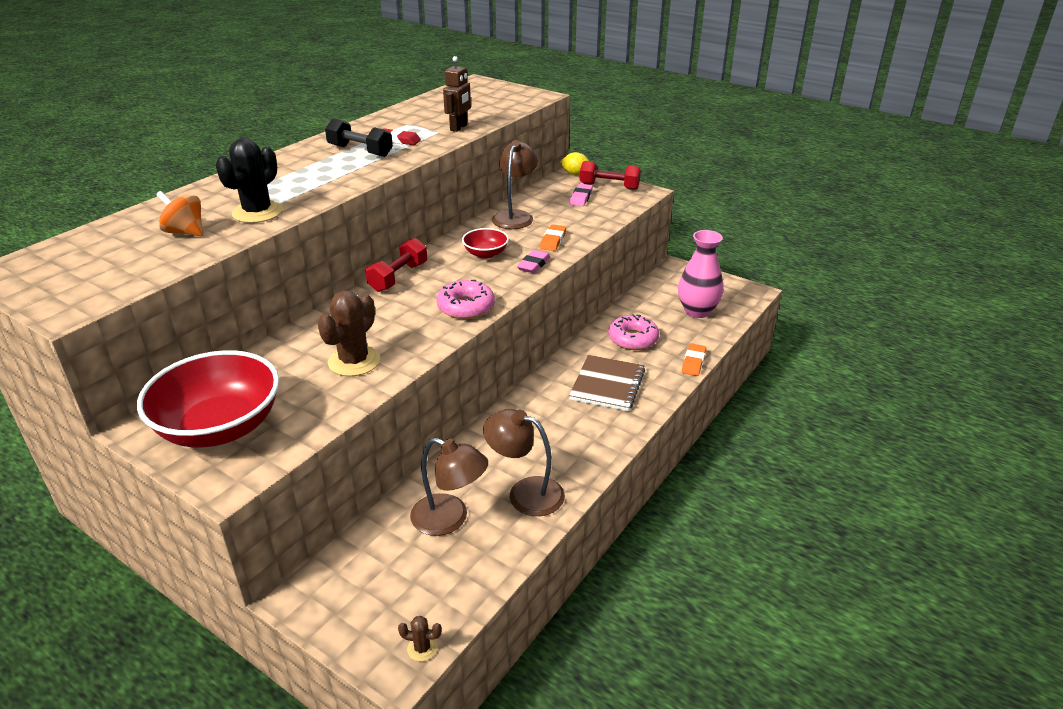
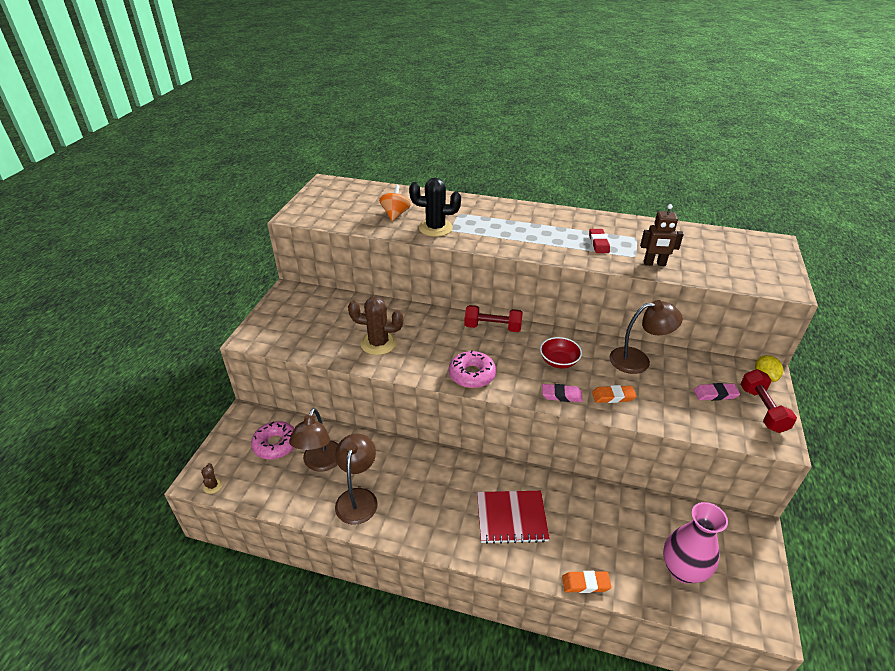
camera: 70 degrees right, 5 degrees up
red bowl [137,350,279,447] -> none
black dumbbell [325,118,393,157] -> none
brown notebook [569,355,645,411] -> red notebook [477,491,550,544]
pink donut [608,314,659,350] -> pink donut moved to [251,421,294,459]

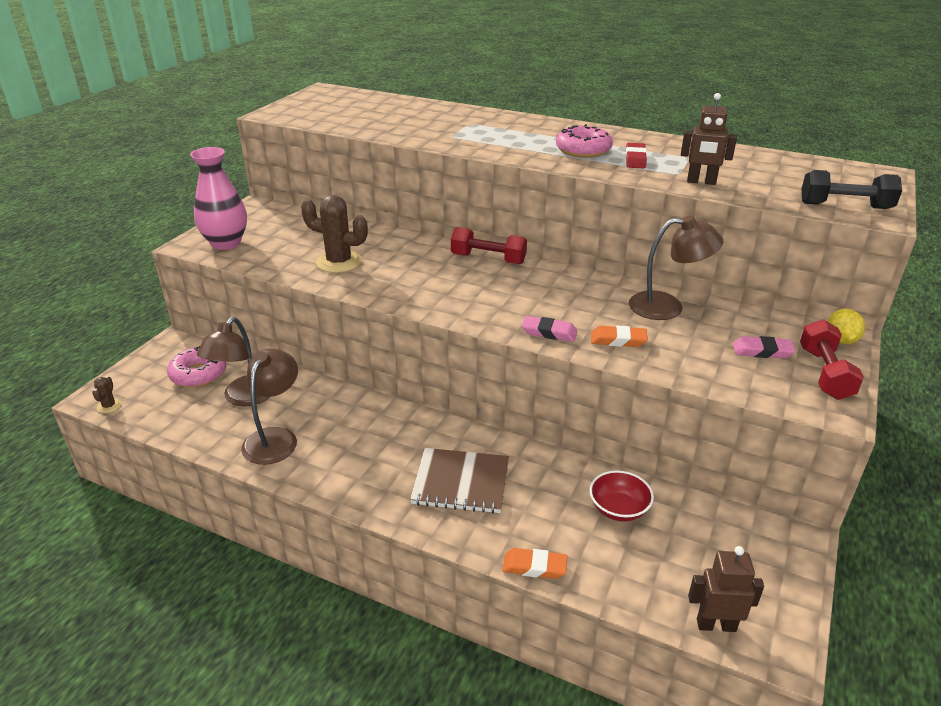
camera: 10 degrees right, 5 degrees down
orange spinning top [379,185,411,221] -> none
black cactus [409,178,461,237] -> none
pink donut [449,350,496,388] -> pink donut moved to [556,124,613,158]
red notebook [477,491,550,544] -> brown notebook [410,448,509,514]
red bowl [540,337,582,369] -> red bowl moved to [590,470,654,521]
pink vase [663,502,728,583] -> pink vase moved to [190,147,247,250]
none -> brown robot [688,546,764,632]
none -> black dumbbell [802,170,902,209]

